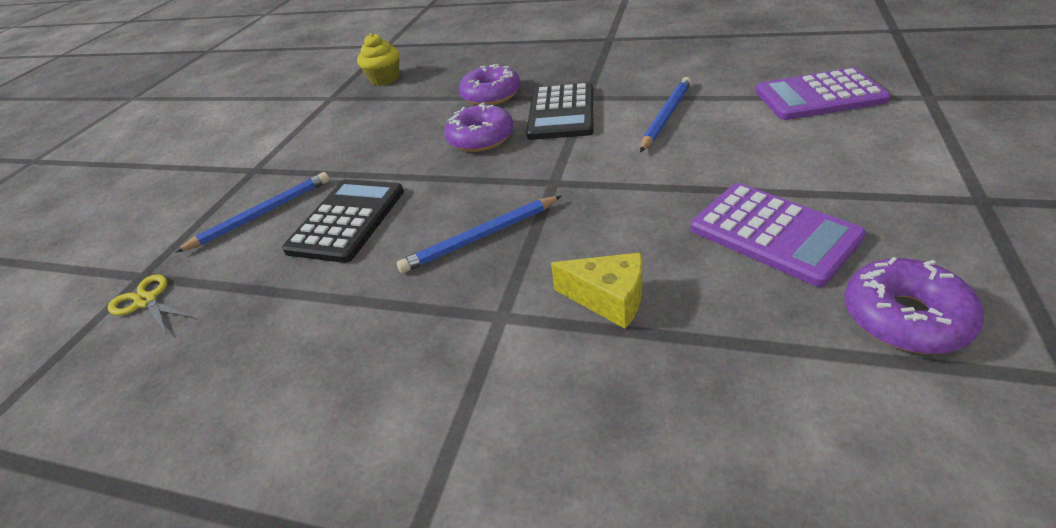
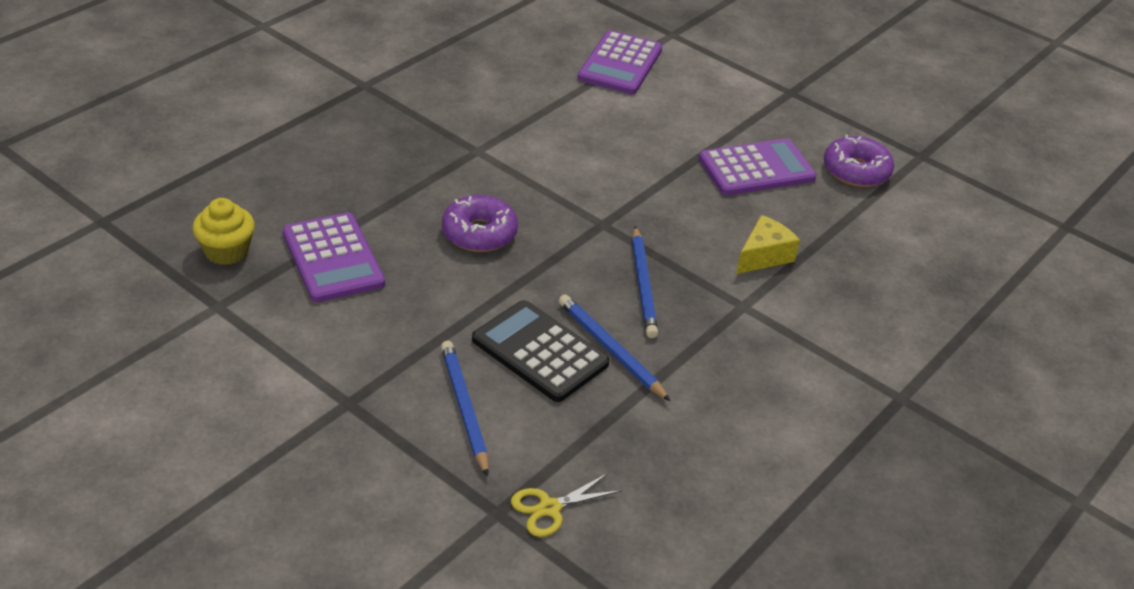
camera: 75 degrees left, 0 degrees up
purple donut [459,64,520,105] -> none
black calculator [526,82,594,140] -> none
blue pencil [640,77,691,152] -> blue pencil moved to [559,295,670,401]
none -> purple calculator [282,213,385,302]

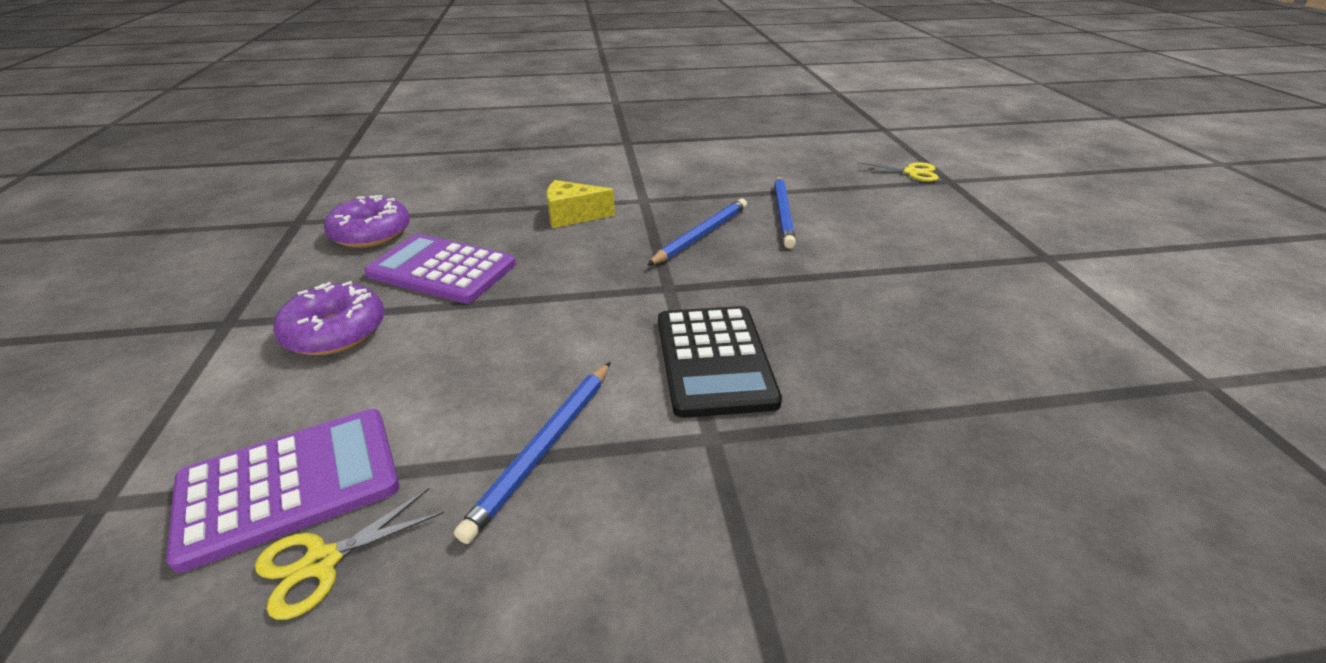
camera: 135 degrees left, 5 degrees down
yellow cupcake [193,198,255,265] -> none
purple calculator [282,213,385,302] -> none
blue pencil [441,341,489,477] -> blue pencil moved to [454,362,611,544]
purple donut [442,195,518,252] -> purple donut moved to [273,281,385,355]
black calculator [472,300,610,402] -> black calculator moved to [658,306,782,418]
none -> yellow scissors [255,488,444,620]

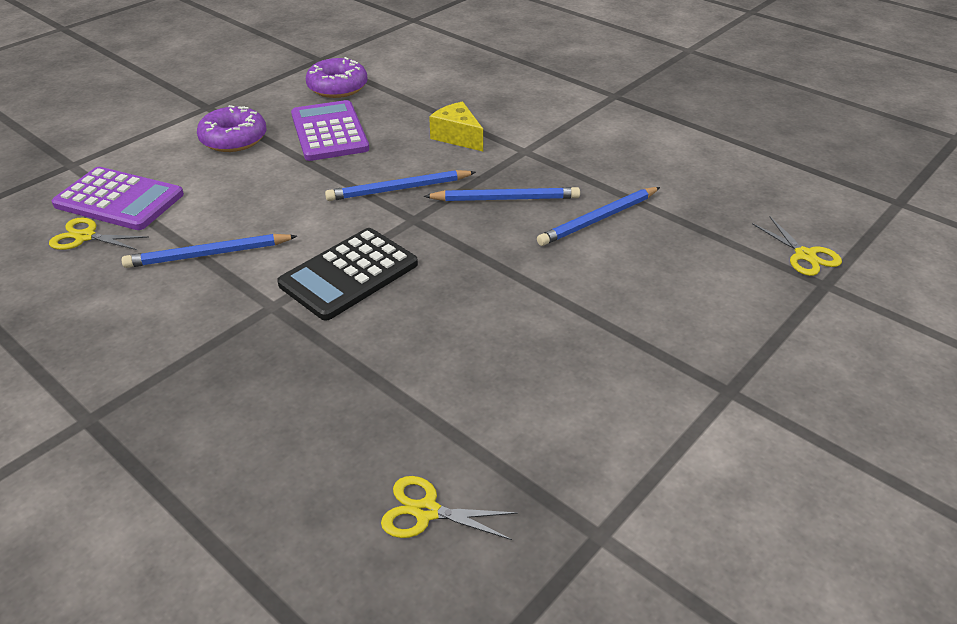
camera: 50 degrees right, 5 degrees up
none -> blue pencil [325,170,476,201]
none -> yellow scissors [381,476,518,540]

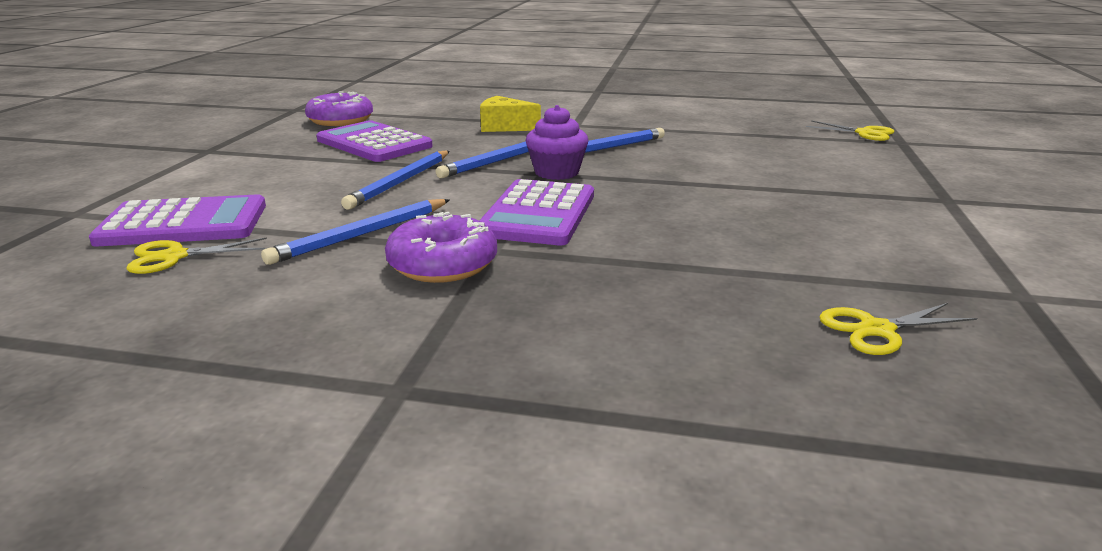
camera: 30 degrees left, 15 degrees down
purple donut [197,105,266,152] -> purple donut moved to [385,212,497,283]
black calculator [277,228,418,321] -> purple calculator [479,179,594,246]
blue pencil [537,187,660,246] -> blue pencil moved to [341,150,449,210]
none -> purple cupcake [526,105,588,180]

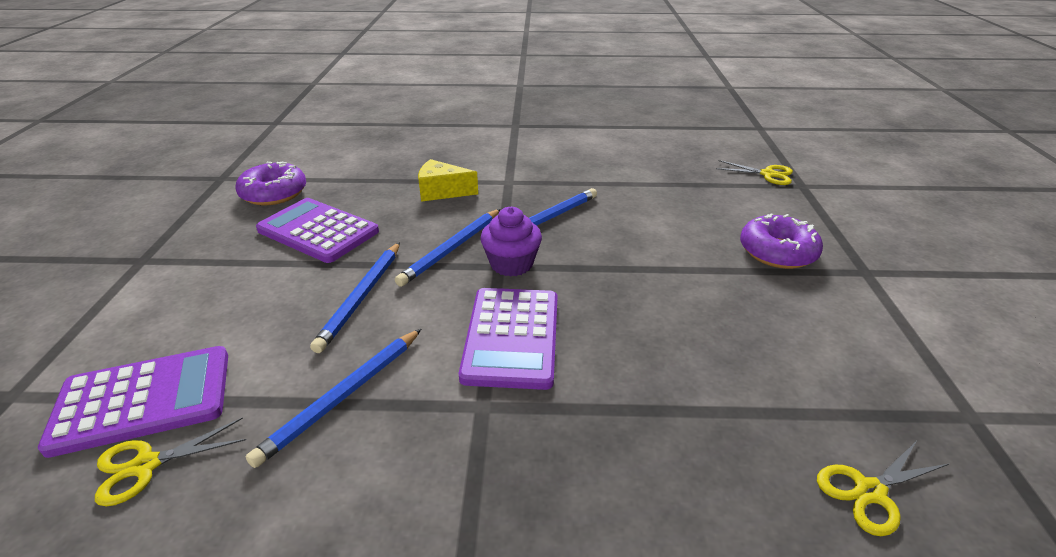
camera: 10 degrees left, 10 degrees up
purple donut [385,212,497,283] -> purple donut moved to [740,213,823,269]

